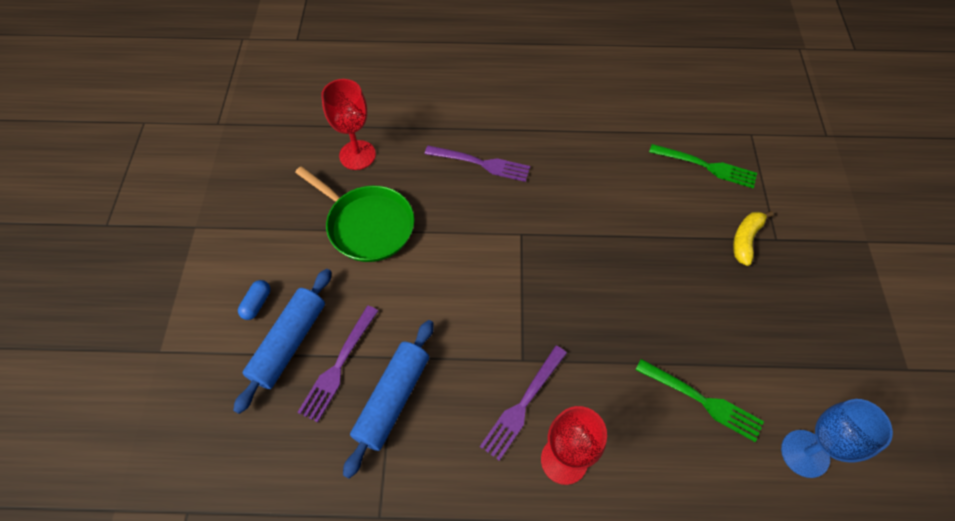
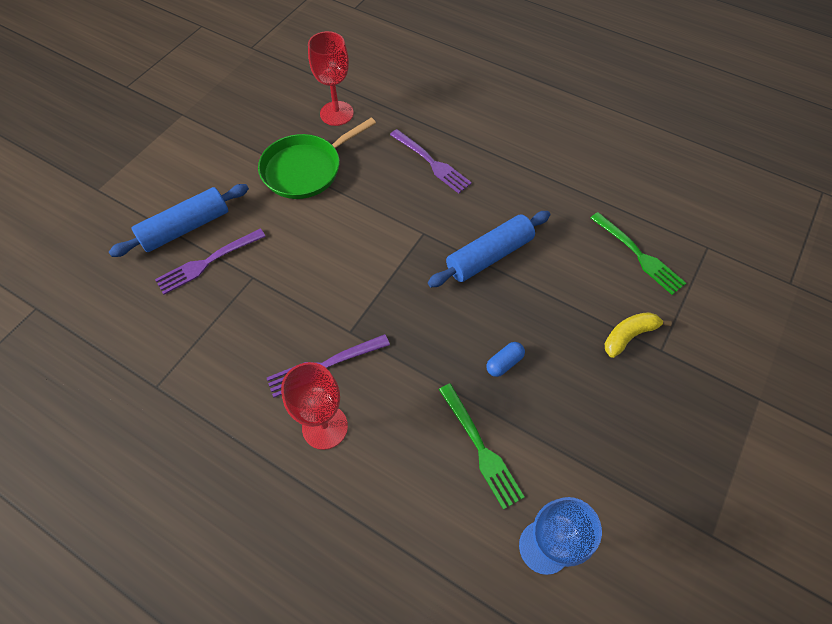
camera: 30 degrees right, 0 degrees up
blue capsule [238,280,270,320] -> blue capsule moved to [486,342,525,377]
green pan [295,166,414,262] -> green pan turned 75 degrees clockwise [258,118,376,199]
blue rolling pin [343,320,434,479] -> blue rolling pin moved to [428,211,550,287]

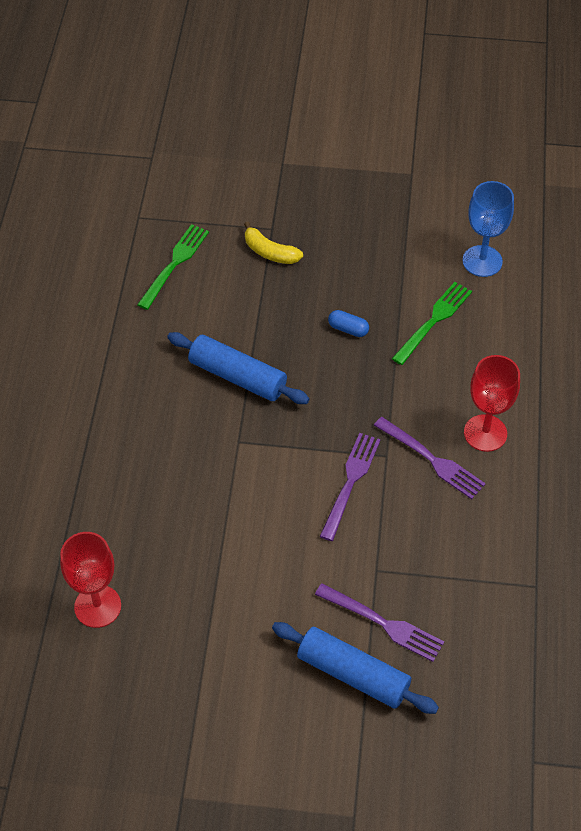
camera: 115 degrees left, 5 degrees down
green pan [258,118,376,199] -> none
purple fork [390,129,472,193] -> purple fork moved to [320,433,381,541]

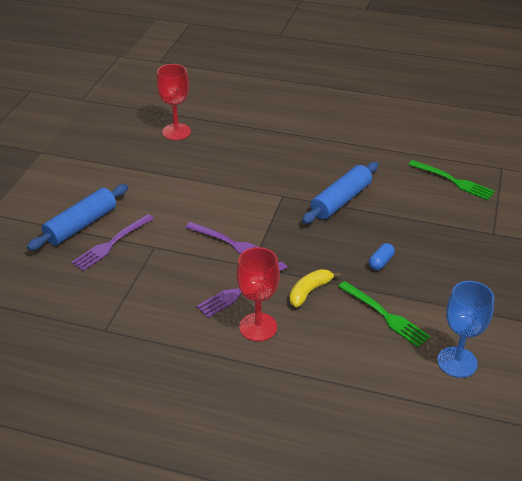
camera: 100 degrees right, 15 degrees down
yellow banana [244,222,303,264] -> yellow banana moved to [289,269,341,307]

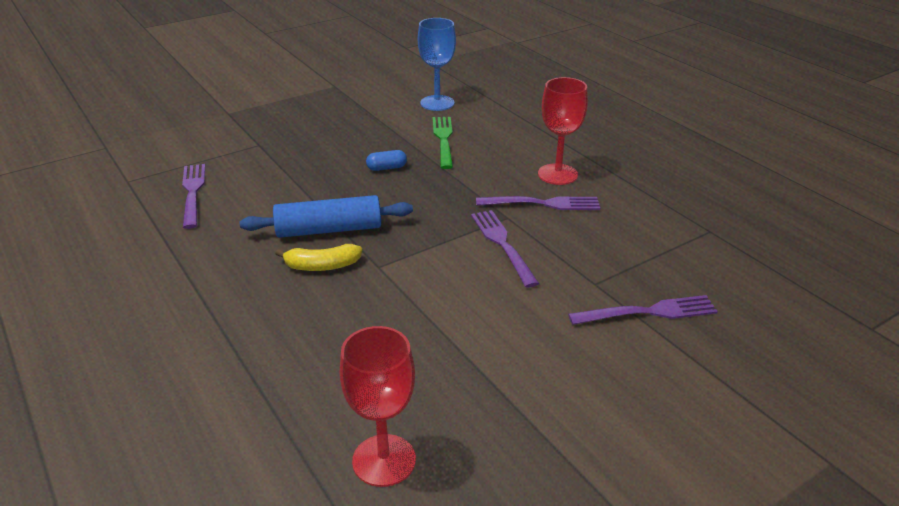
camera: 140 degrees left, 5 degrees down
blue rolling pin [27,184,128,251] -> none
yellow banana [289,269,341,307] -> yellow banana moved to [275,244,362,271]
green fork [408,160,495,200] -> purple fork [182,164,205,229]

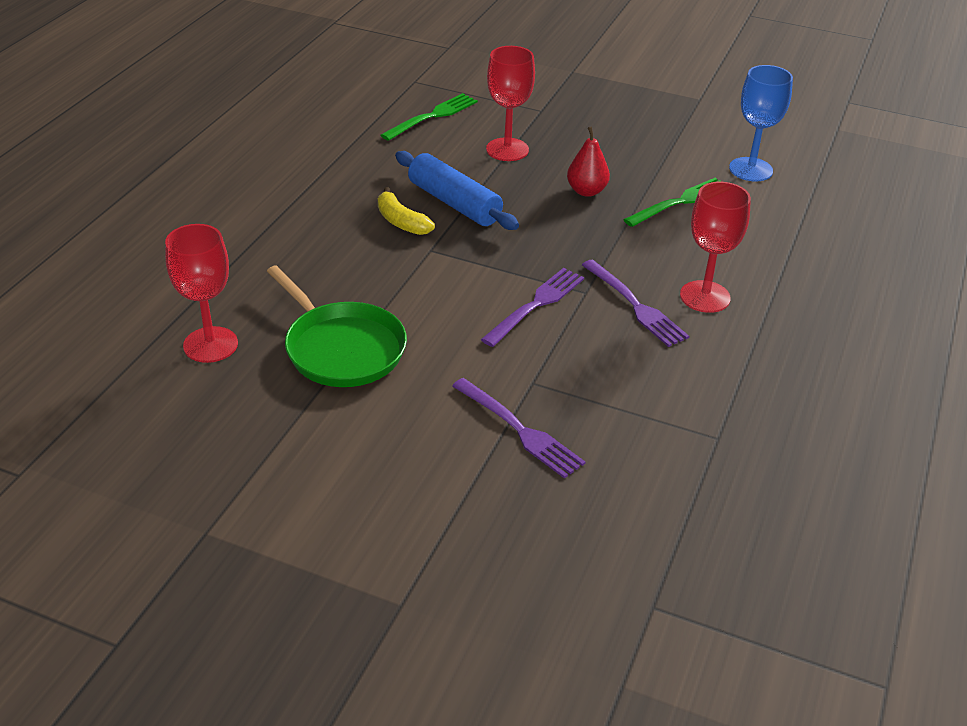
camera: 55 degrees right, 5 degrees up
purple fork [182,164,205,229] -> green fork [381,93,478,141]
blue capsule [366,150,407,171] -> red pear [567,126,610,197]
none -> green pan [267,265,407,387]
none -> red goblet [486,46,535,161]

